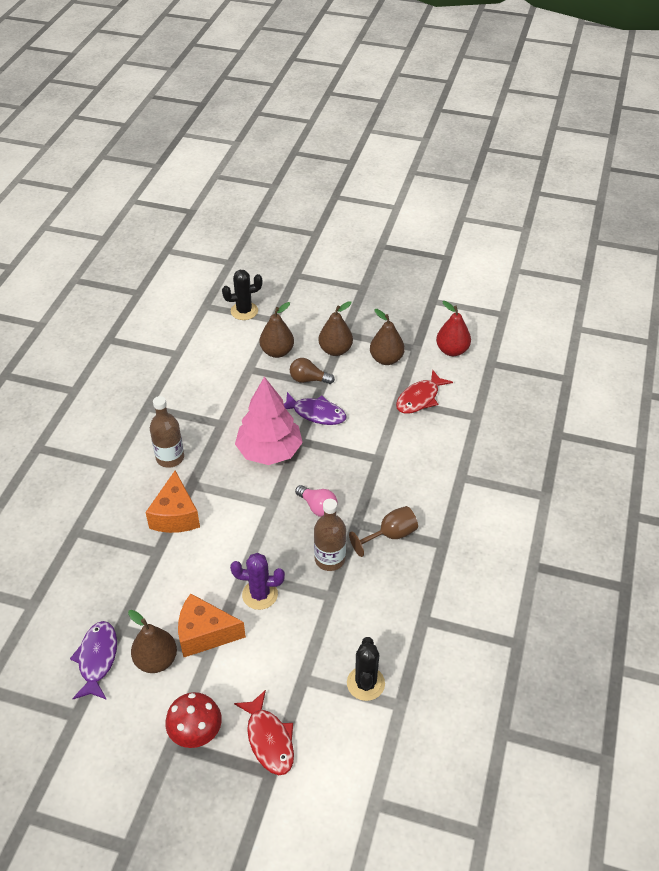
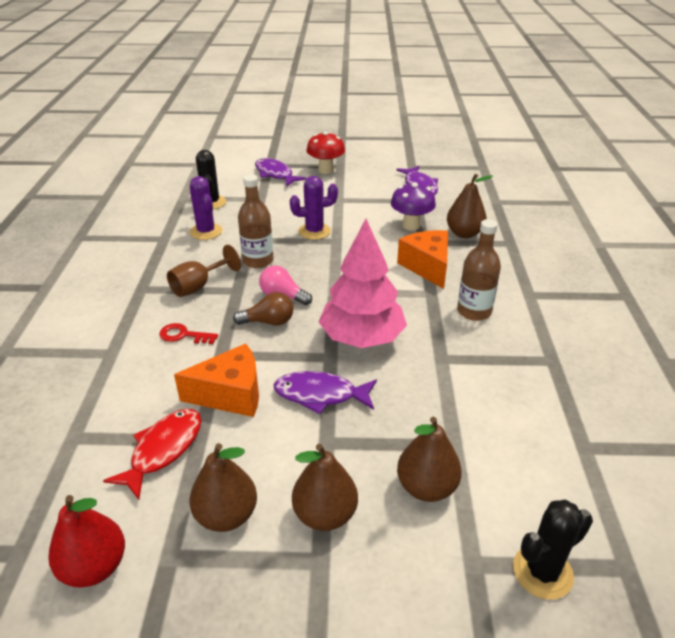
camera: 165 degrees right, 10 degrees down
brown pear [128,610,177,673] -> brown pear moved to [447,174,493,238]
orange cheese [178,593,246,658] -> orange cheese moved to [174,344,259,417]
red fish [234,690,294,775] -> purple fish [255,158,306,187]
brown light bulb [290,358,335,384] -> brown light bulb moved to [233,292,294,325]
none -> red key [159,323,218,344]
none -> purple cactus [190,176,222,240]
none -> purple mushroom [391,182,436,230]

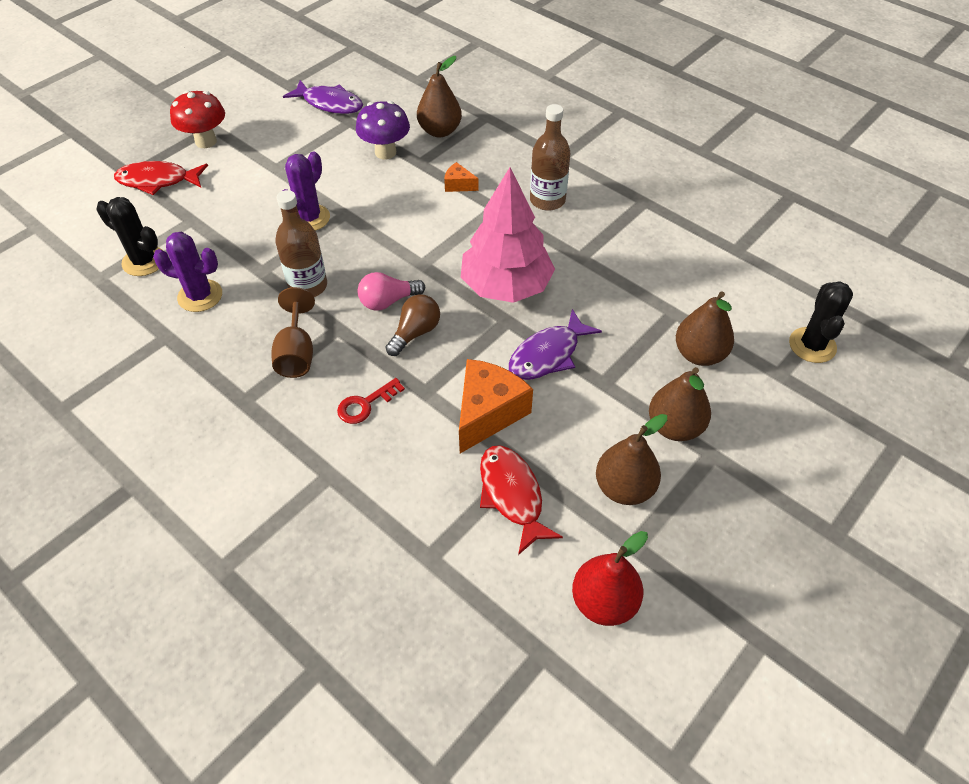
camera: 50 degrees left, 15 degrees up
purple fish [255,158,306,187] -> red fish [114,161,208,195]
orange cheese [397,230,448,289] -> orange cheese [444,162,479,192], size x0.49

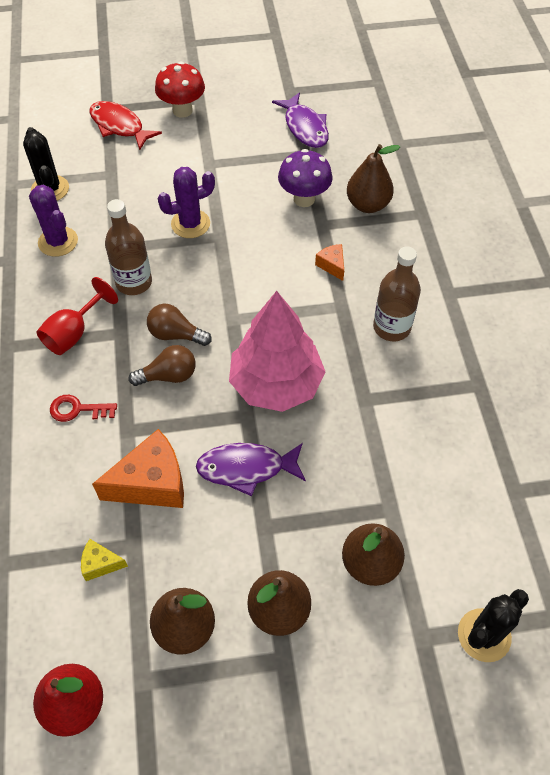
camera: 40 degrees right, 5 degrees up
brown goblet [271,287,315,378] -> red goblet [37,277,118,355]
pink light bulb [357,272,425,311] -> brown light bulb [147,304,212,346]
red fish [480,445,563,555] -> yellow cheese [81,539,128,581]

